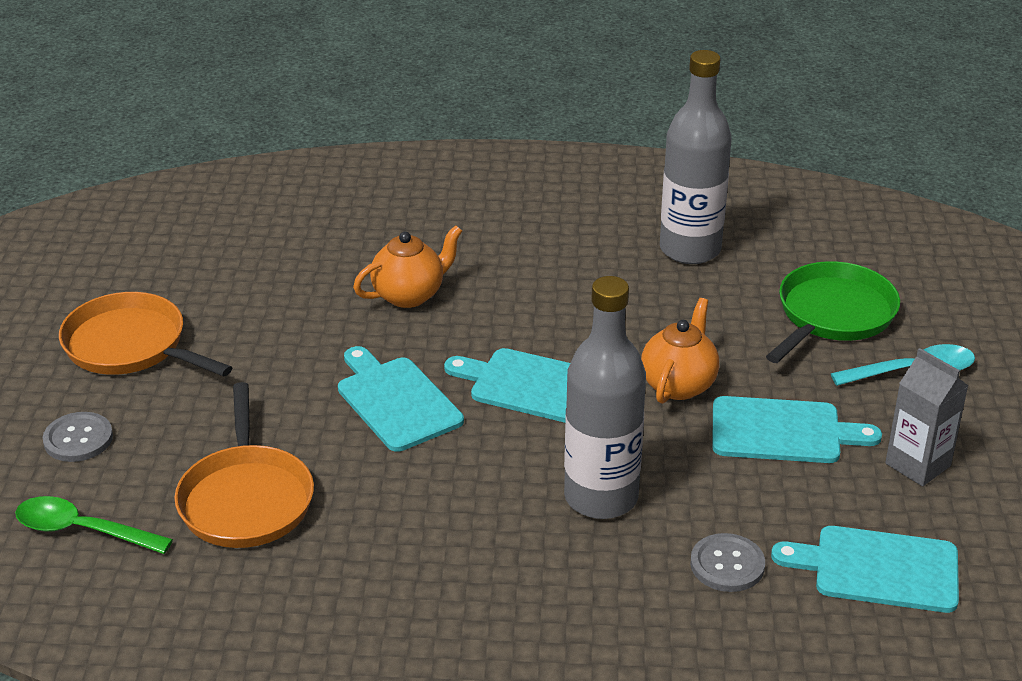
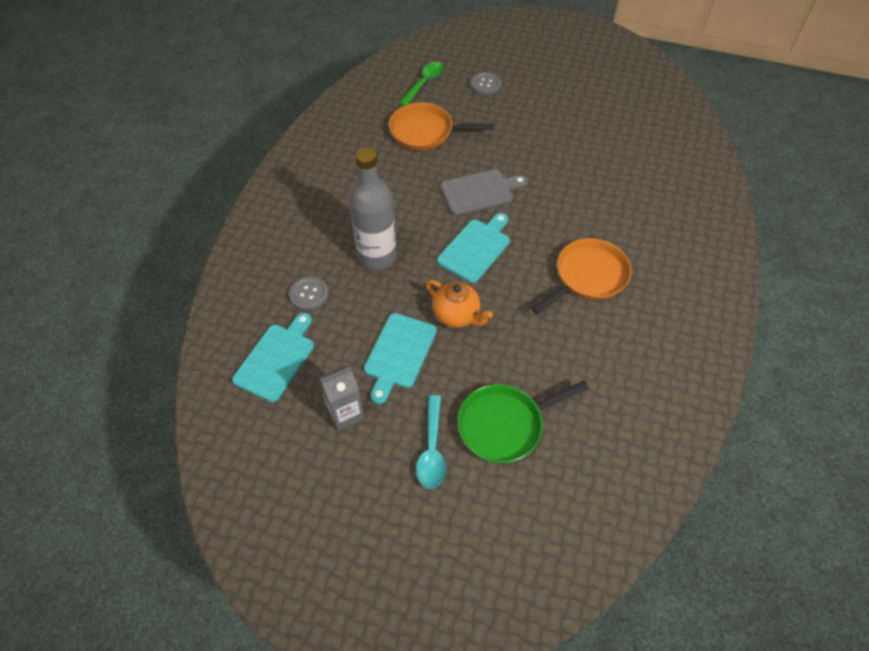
camera: 105 degrees right, 20 degrees up
orange pan [59,292,232,377] -> orange pan moved to [532,238,632,314]
turquoise cutting board [338,346,464,452] -> grey cutting board [440,169,528,215]
orange teapot [353,225,462,308] -> none
grey bottle [660,50,732,264] -> none
green pan [766,261,900,363] -> green pan turned 105 degrees clockwise [458,381,589,463]

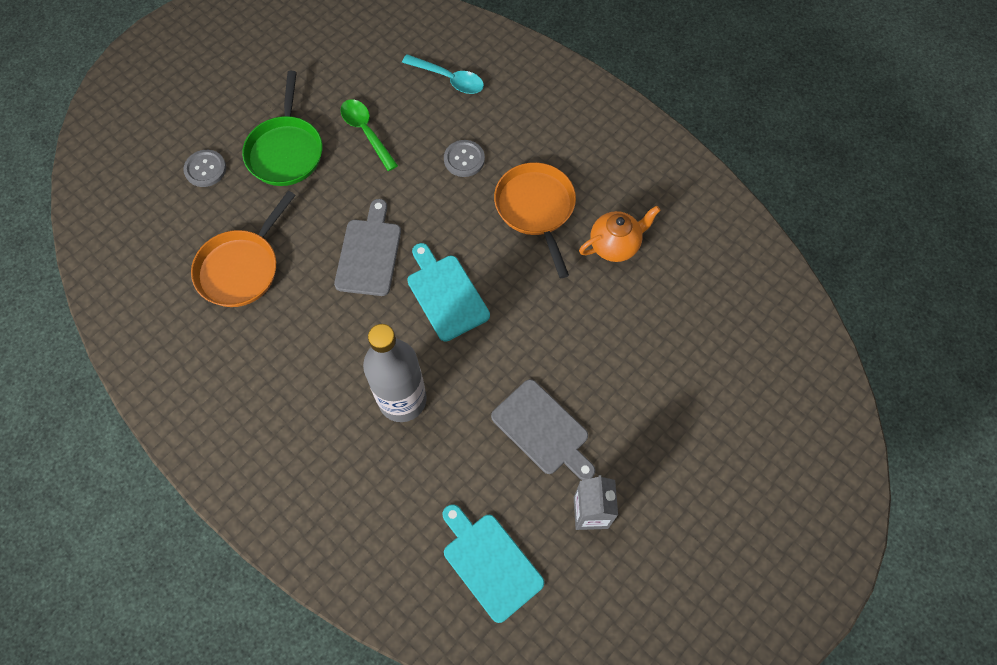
camera: 65 degrees left, 10 degrees up
grey button [289,276,328,310] -> grey button moved to [444,140,485,177]
turquoise cutting board [364,313,437,404] -> grey cutting board [491,379,595,480]
green spoon [399,62,444,106] -> green spoon moved to [340,99,398,171]
turquoise spoon [416,395,446,489] -> turquoise spoon moved to [402,54,484,94]
orange teapot [426,280,493,328] -> orange teapot moved to [579,206,661,262]
green pan [458,381,589,463] -> green pan moved to [242,71,322,186]

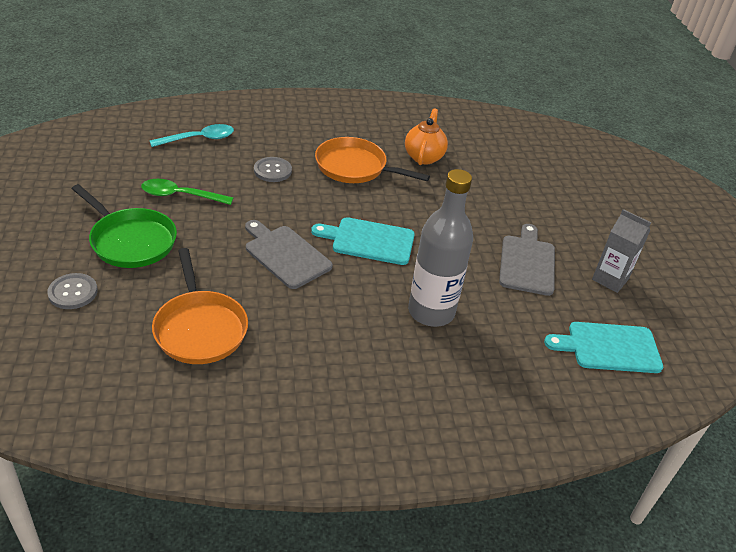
camera: 55 degrees left, 25 degrees down
grey cutting board [491,379,595,480] -> grey cutting board turned 75 degrees counterclockwise [499,224,555,296]

